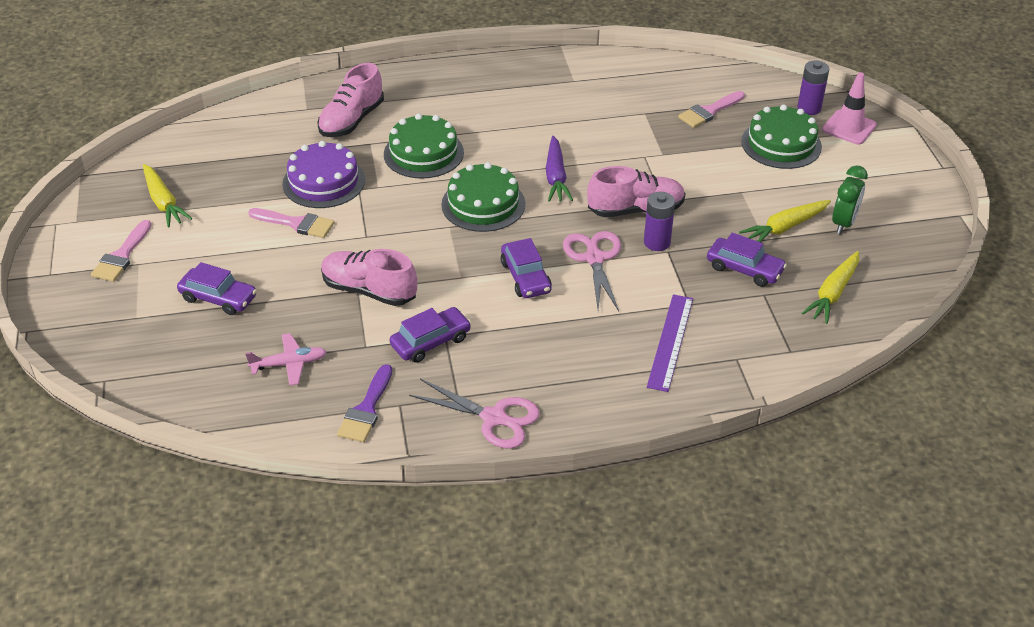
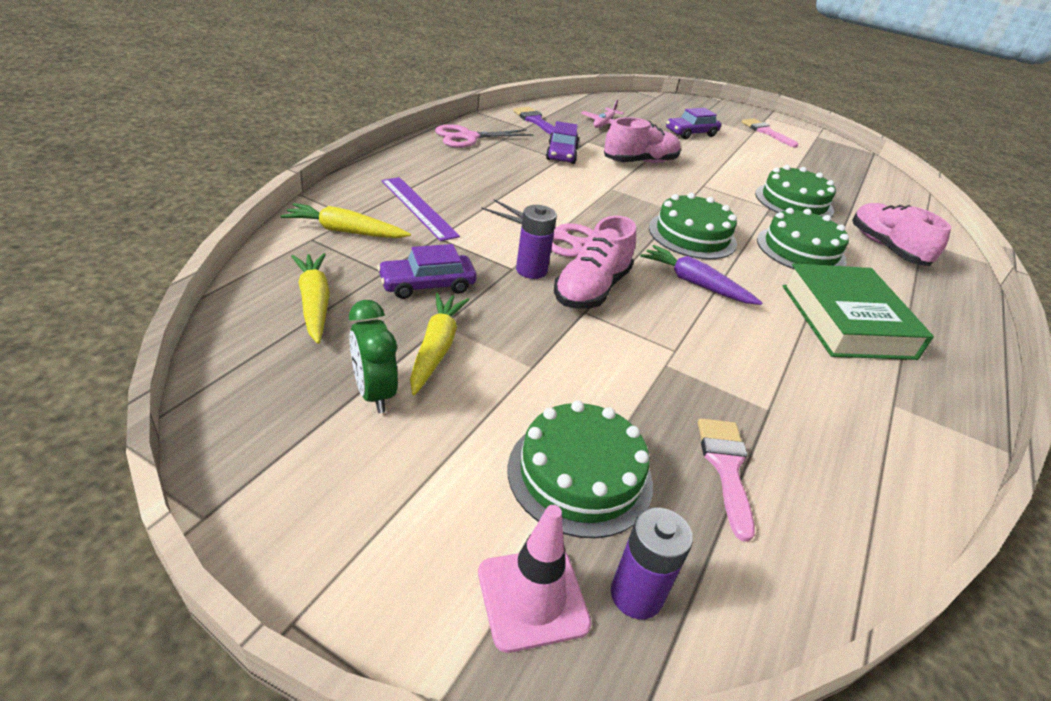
camera: 125 degrees right, 5 degrees down
yellow carrot [143,164,192,228] -> yellow carrot moved to [281,203,411,238]
pink brush [248,208,335,238] -> none
purple cake [282,141,365,208] -> green cake [755,165,836,217]
purple car [501,238,552,298] -> none
none -> green book [783,263,934,360]

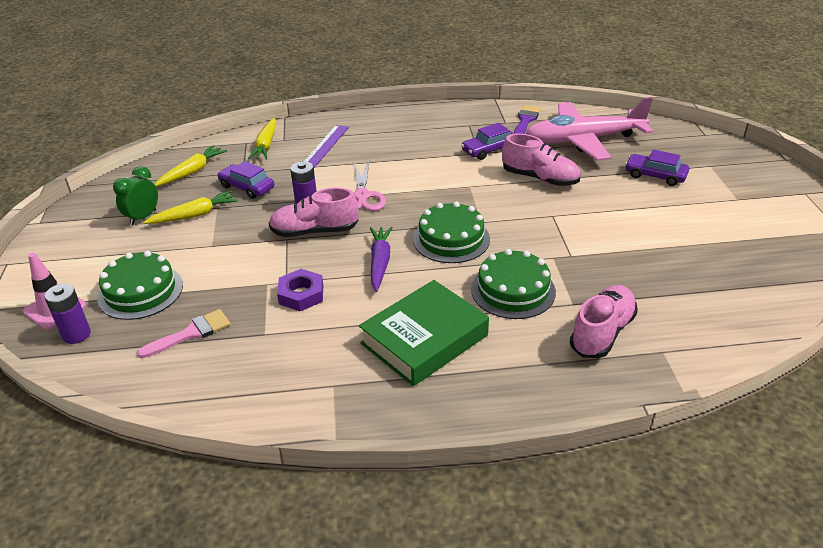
camera: 60 degrees right, 0 degrees up
yellow carrot [281,203,411,238] -> yellow carrot turned 150 degrees counterclockwise [248,118,277,159]
pink scissors [435,124,534,148] -> none
pink plane [581,99,624,128] -> pink plane [525,97,653,161], size x2.38
pink brush [741,118,798,148] -> none
green cake [755,165,836,217] -> none
none -> purple nut [277,269,323,311]

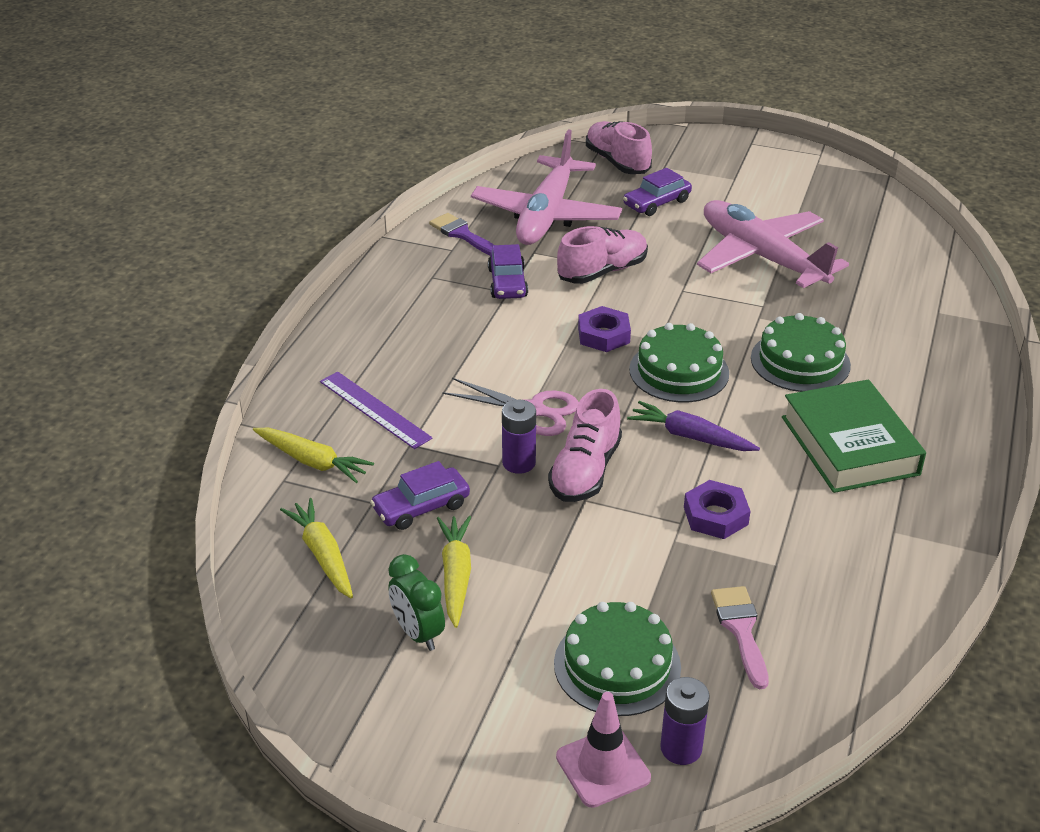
camera: 65 degrees left, 0 degrees up
pink shoe [570,285,638,358] -> pink shoe moved to [586,121,652,174]
none -> purple nut [578,306,631,352]
none -> pink plane [697,200,849,288]

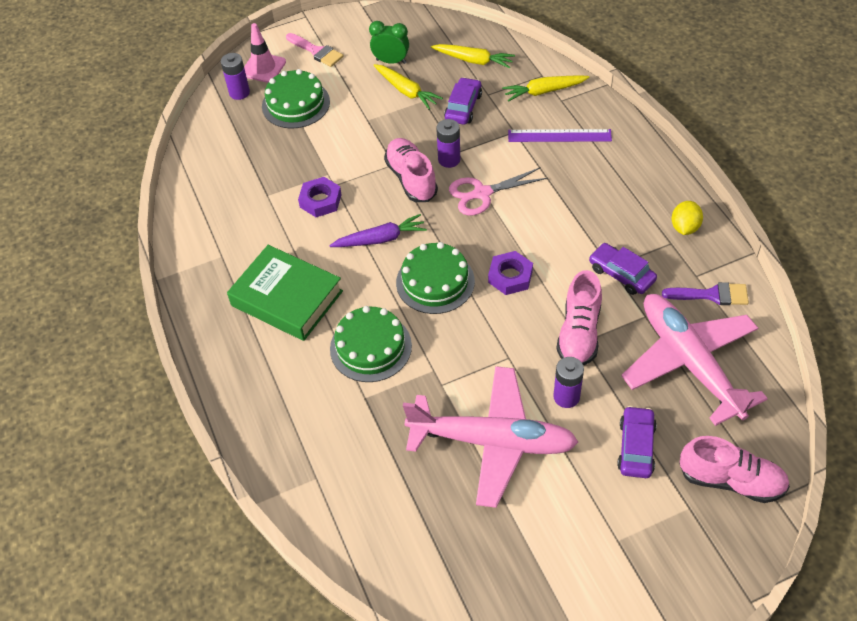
camera: 140 degrees right, 15 degrees up
pink brush [711,586,769,689] -> pink brush moved to [286,33,343,67]
none -> purple battery [553,357,584,408]
none -> yellow lemon [671,201,703,235]

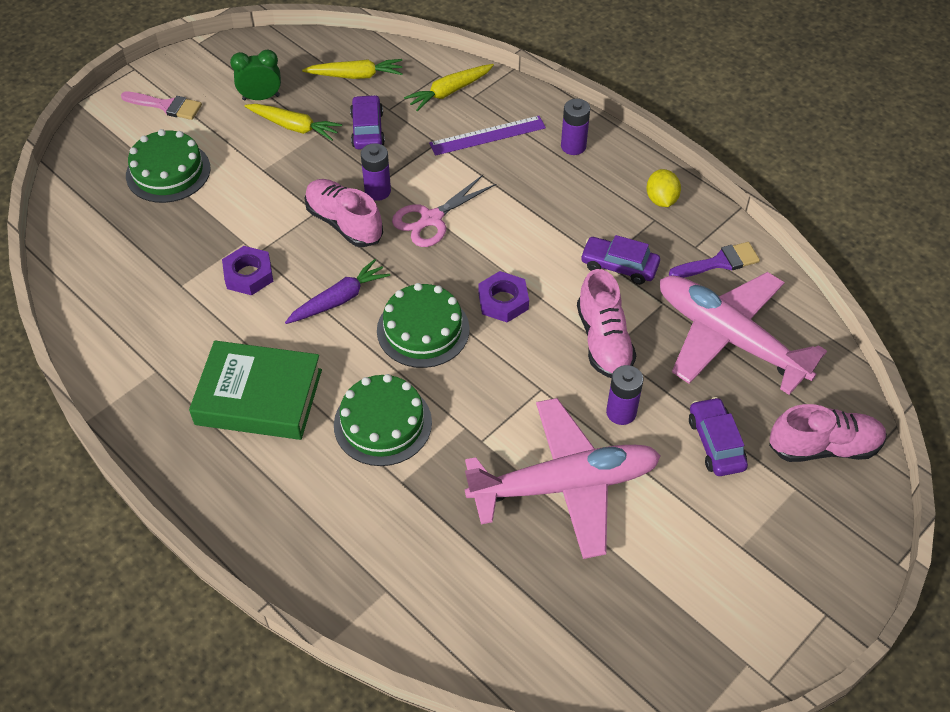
camera: 25 degrees left, 0 degrees up
purple battery [221,53,250,100] -> purple battery moved to [561,99,590,155]
pink traffic cone [244,23,286,83] -> none

